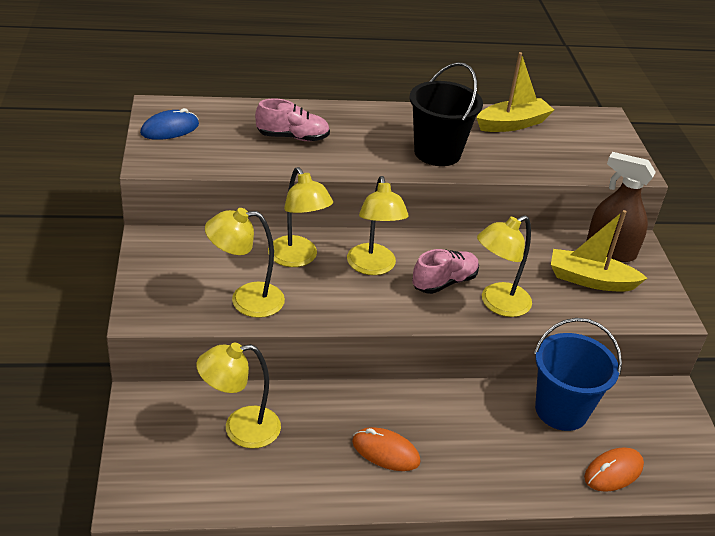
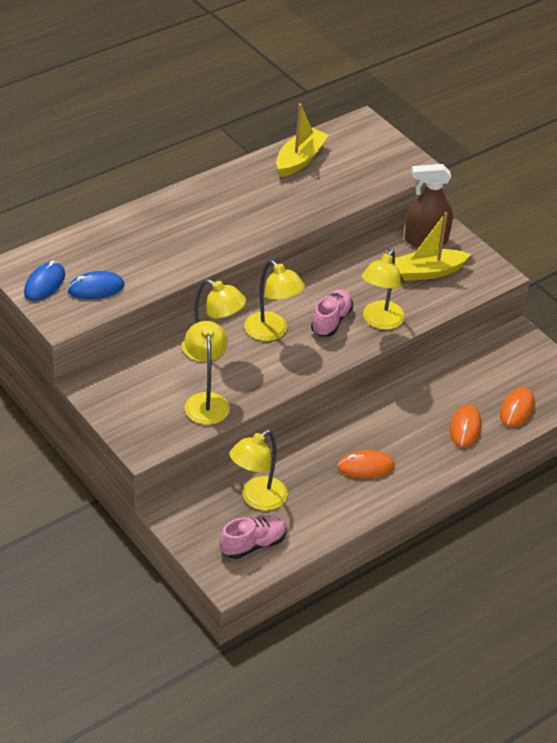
camera: 30 degrees left, 5 degrees up
yellow lamp [205,208,285,318] -> yellow lamp turned 120 degrees clockwise [185,321,230,425]
pink shoe [255,98,330,141] -> pink shoe moved to [219,516,287,559]
black bucket [409,62,483,166] -> none
blue bucket [534,318,622,431] -> none
none -> blue mouse [67,271,125,299]
none -> orange mouse [450,405,482,448]

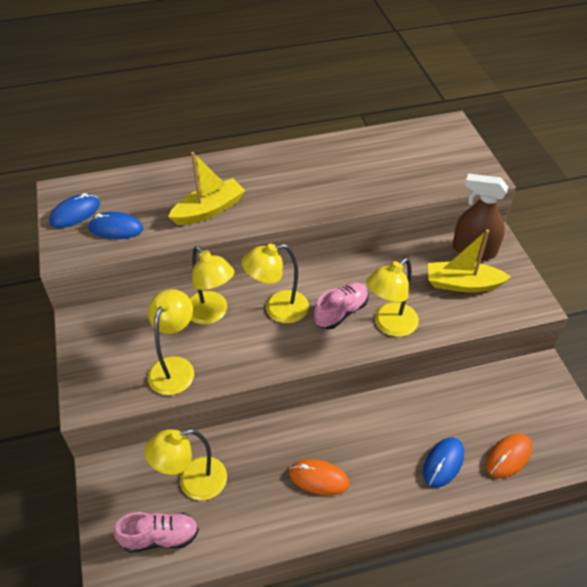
camera: 25 degrees right, 5 degrees up
yellow lamp [245,260,305,341] -> yellow lamp turned 90 degrees clockwise [242,244,309,323]
yellow boat [276,103,329,177] -> yellow boat moved to [168,152,245,225]
orange mouse [450,405,482,448] -> blue mouse [423,437,464,488]

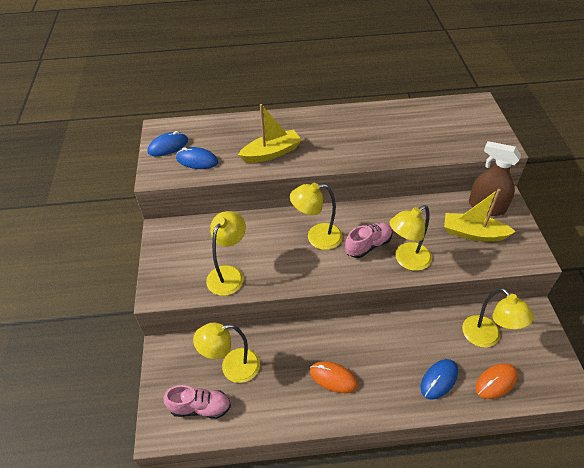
camera: 10 degrees right, 0 degrees up
yellow lamp [190,246,234,325] -> yellow lamp moved to [462,288,534,348]

